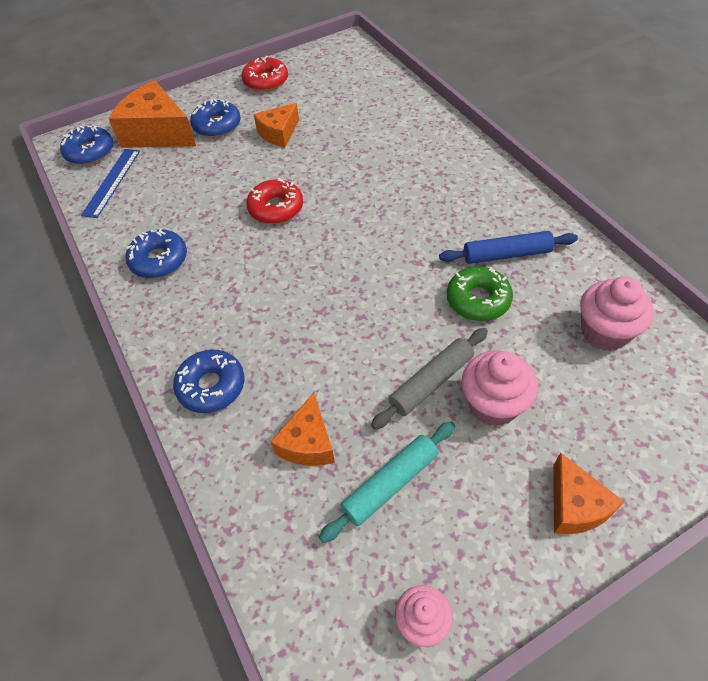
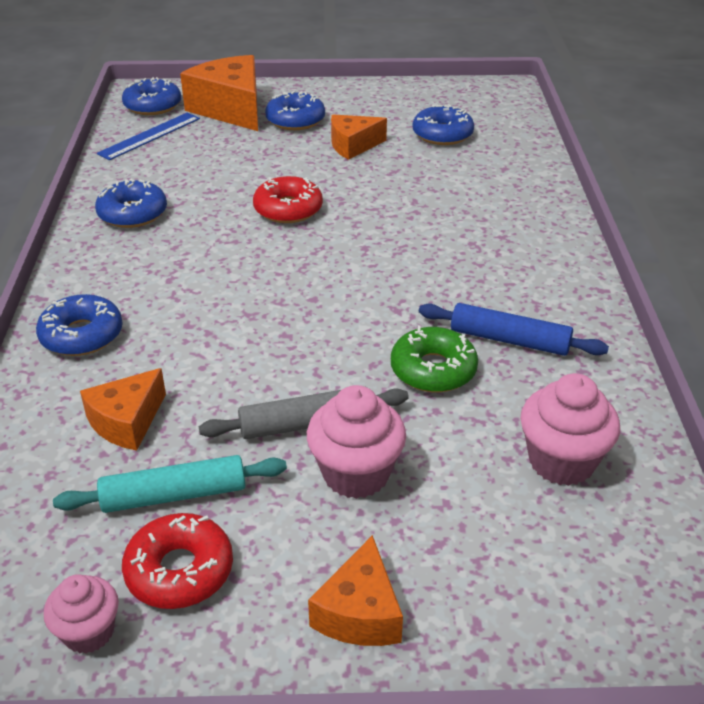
camera: 25 degrees right, 15 degrees down
red donut [241,56,288,92] -> red donut moved to [122,513,233,609]
none -> blue donut [413,104,474,145]

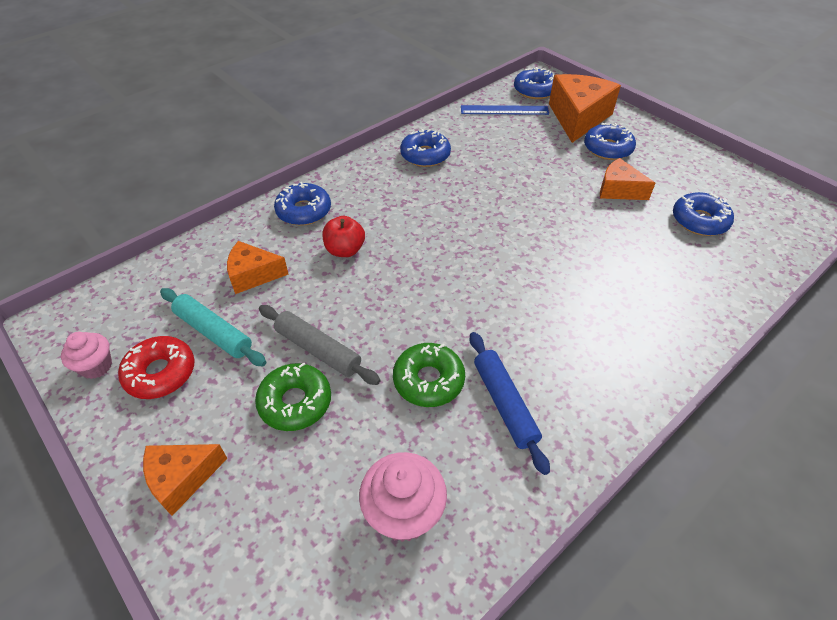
camera: 50 degrees right, 10 degrees up
red donut [253,176,323,223] -> none
pink cupcake [307,385,406,499] -> green donut [255,362,331,431]
none -> red apple [322,216,365,257]

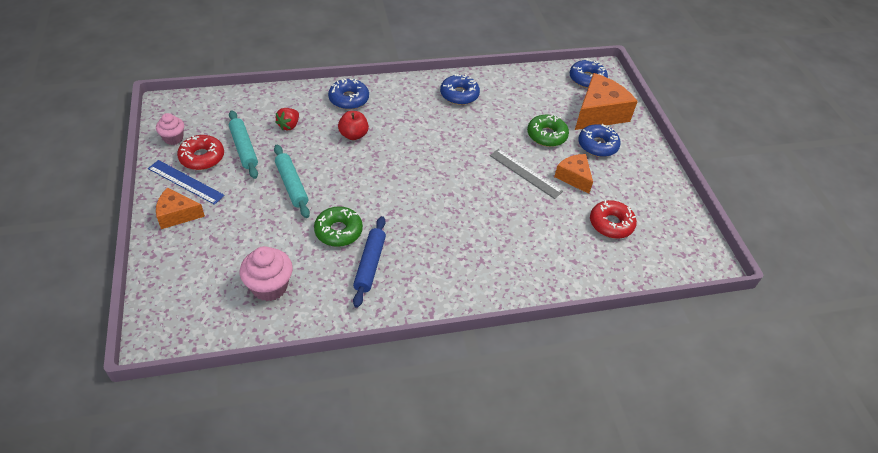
camera: 25 degrees right, 0 degrees up
orange cheese [227,241,289,294] -> red strawberry [275,108,299,130]
green donut [255,362,331,431] -> green donut moved to [527,115,569,147]
grey rolling pin [259,305,381,385] -> turquoise rolling pin [274,145,310,218]
blue ruler [461,105,549,115] -> blue ruler moved to [148,160,225,205]
blue donut [673,192,734,236] -> red donut [590,200,637,239]
none -> grey ruler [490,149,563,199]

